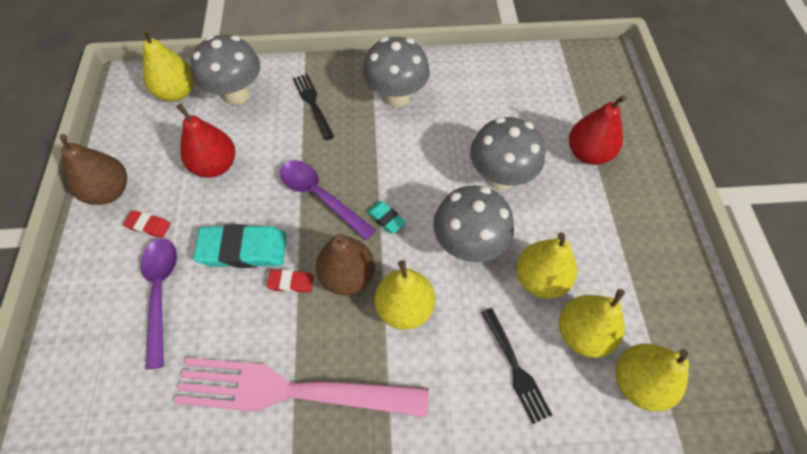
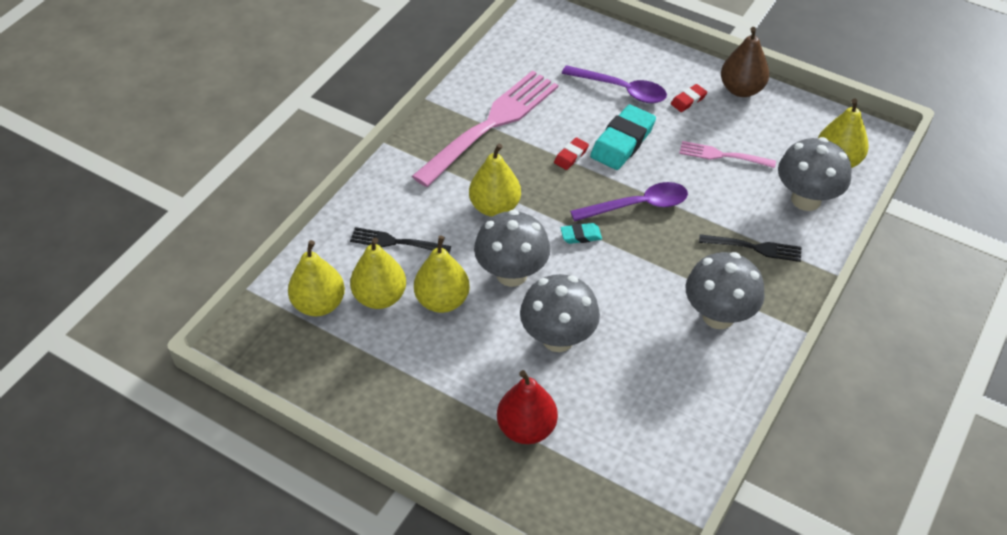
camera: 125 degrees right, 10 degrees down
red pear [177,104,235,178] -> pink fork [679,141,776,168]
brown pear [316,234,375,295] -> none

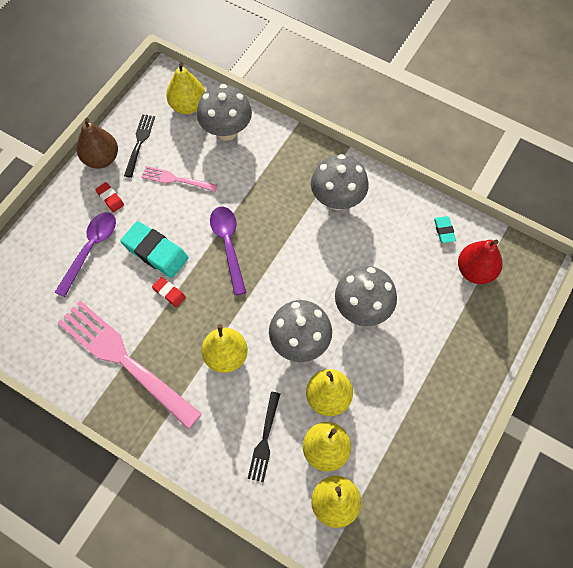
camera: 90 degrees left, 15 degrees up
red pear [497,370,558,444] -> red pear moved to [458,240,503,284]
turquoise eraser [560,223,602,244] -> turquoise eraser moved to [434,216,456,243]
pink fork [679,141,776,168] -> pink fork turned 90 degrees clockwise [141,166,217,192]
black fork [699,234,802,262] -> black fork moved to [124,114,155,178]

